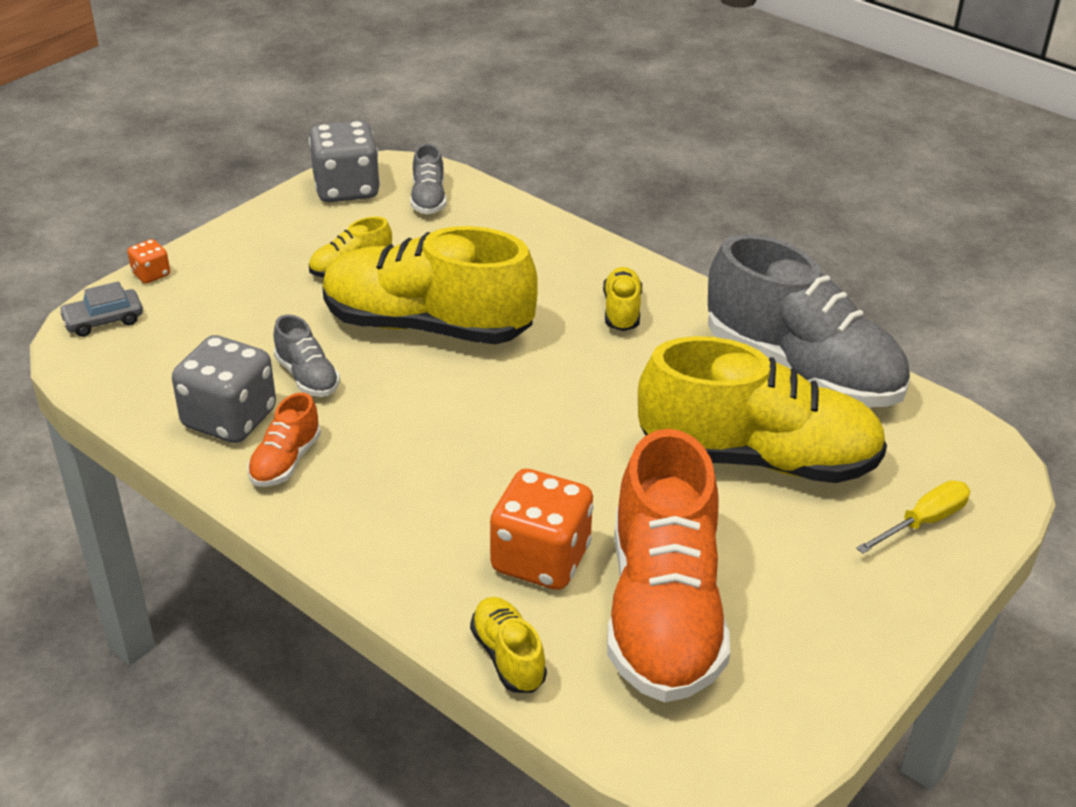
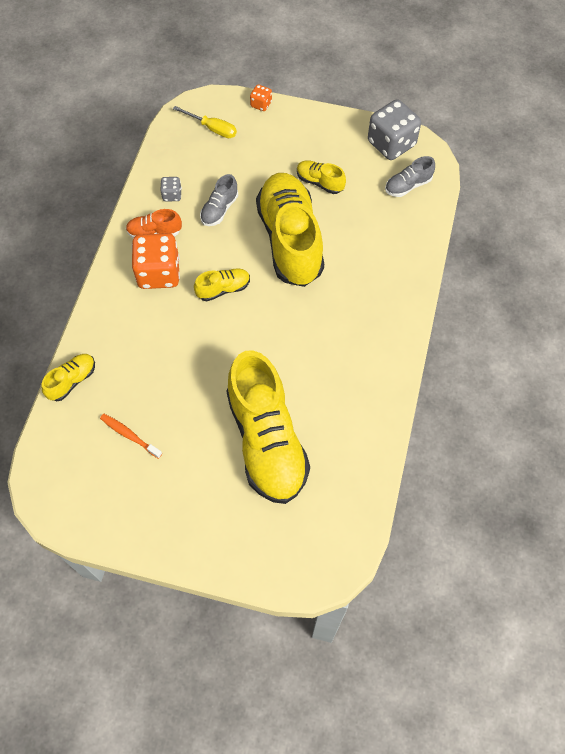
camera: 65 degrees right, 25 degrees up
grey car [59,281,143,337] -> none
grey dice [172,335,276,443] -> grey dice [160,177,182,201], size x0.47
orange dice [490,469,593,590] -> orange dice moved to [132,233,180,289]
yellow shoe [603,267,642,331] -> yellow shoe moved to [194,268,250,301]
orange shoe [607,429,730,702] -> orange toothbrush [100,414,162,459]
grey shoe [708,234,910,407] -> none
yellow screwdriver [856,480,970,554] -> yellow screwdriver moved to [173,106,237,138]

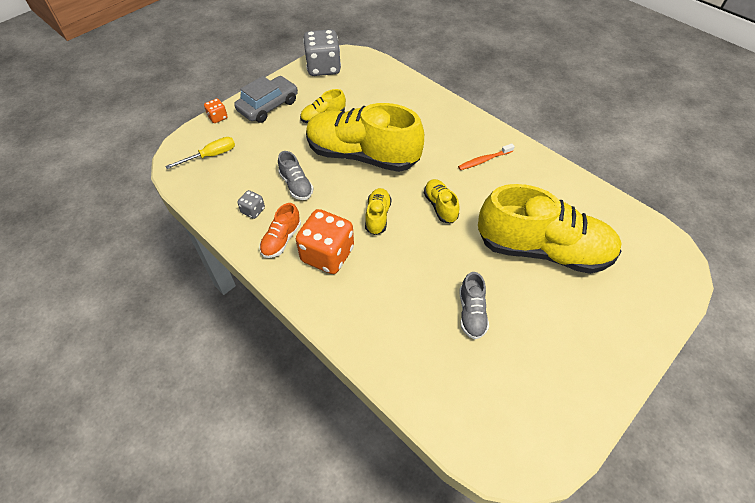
camera: 60 degrees left, 10 degrees down
yellow shoe [41,354,95,401] -> yellow shoe moved to [424,179,460,223]
orange toothbrush [100,414,162,459] -> orange toothbrush moved to [458,143,515,170]
grey shoe [385,156,435,197] -> grey shoe moved to [460,272,489,339]
none -> grey car [234,76,298,123]

